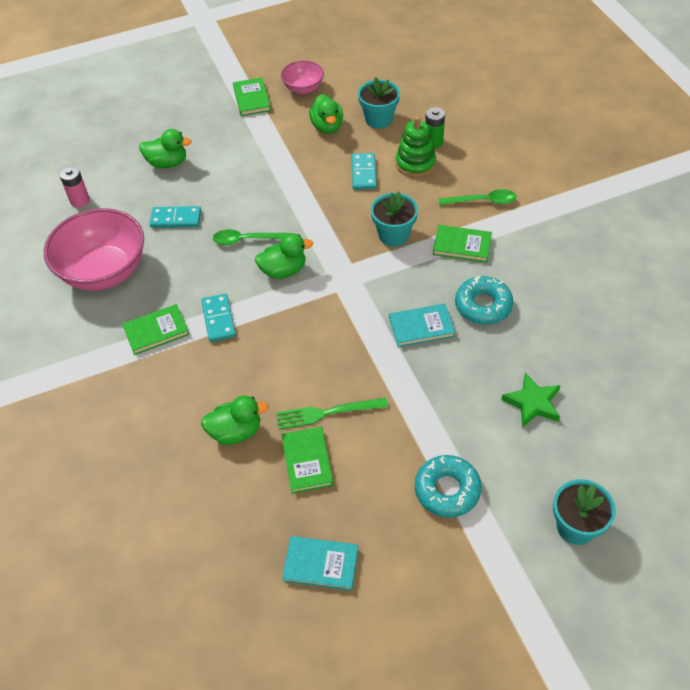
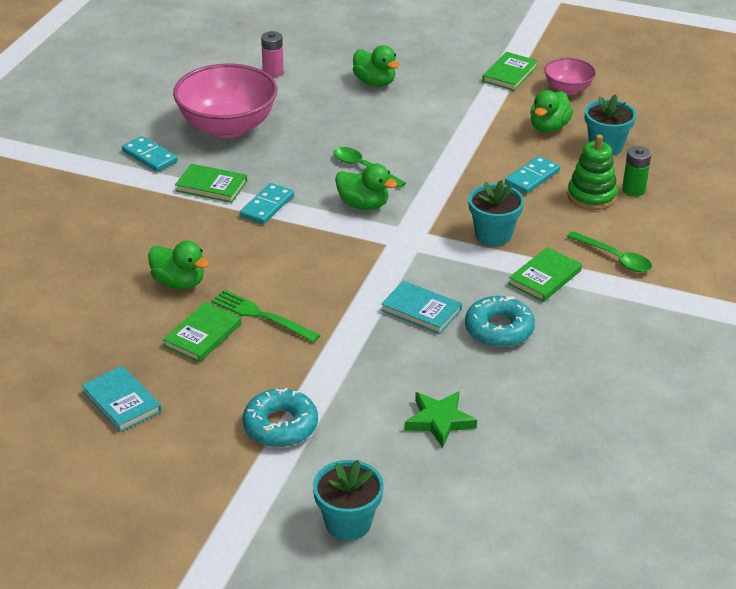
camera: 40 degrees right, 15 degrees down
turquoise domino [150,206,201,228] -> turquoise domino moved to [122,136,178,172]
green book [433,225,492,263] -> green book turned 75 degrees clockwise [508,247,582,302]

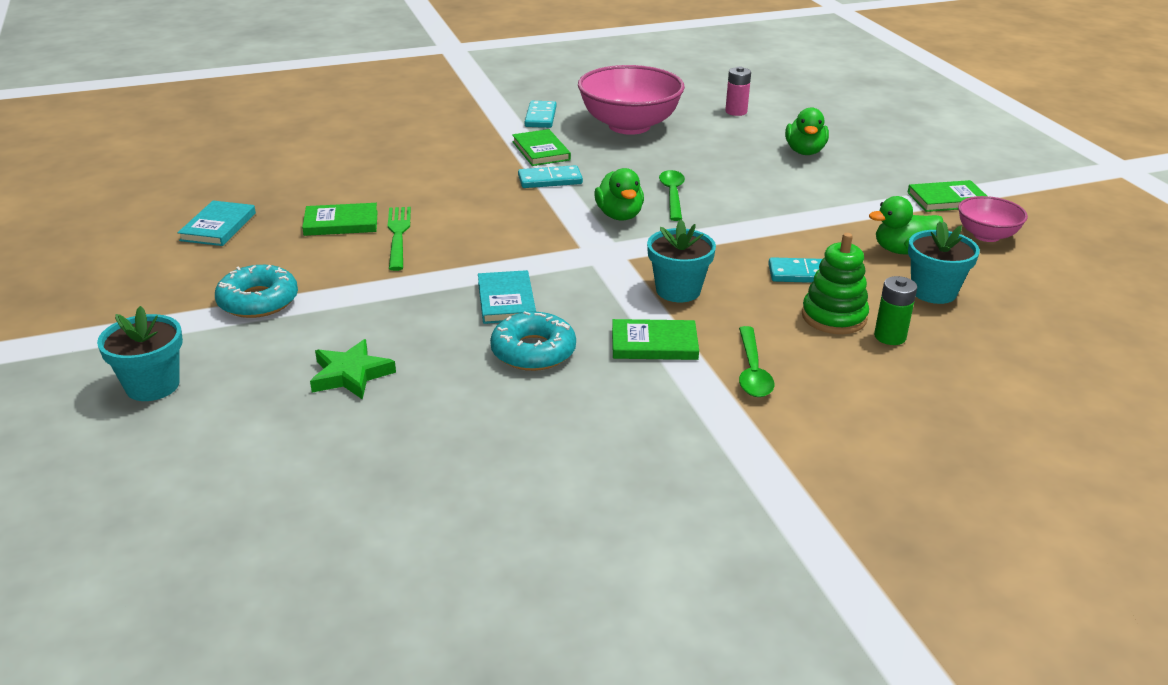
camera: 50 degrees right, 5 degrees down
green duck [148,241,210,289] -> none

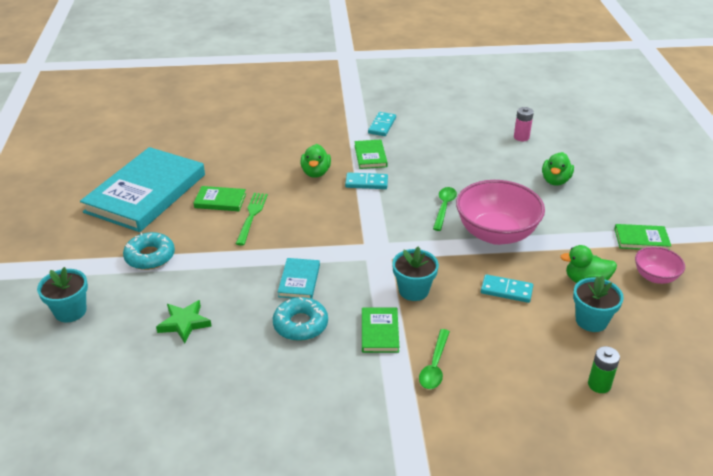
camera: 15 degrees right, 5 degrees up
turquoise book [178,201,256,246] -> turquoise book [80,147,205,232], size x2.36
pink bowl [578,65,685,135] -> pink bowl moved to [456,180,545,245]
green duck [594,168,644,221] -> green duck moved to [301,144,331,178]
green book [612,319,699,360] -> green book turned 75 degrees clockwise [362,308,399,353]
green stacking toy [802,233,869,334] -> none
green battery [874,276,917,345] -> green battery moved to [588,346,620,393]

